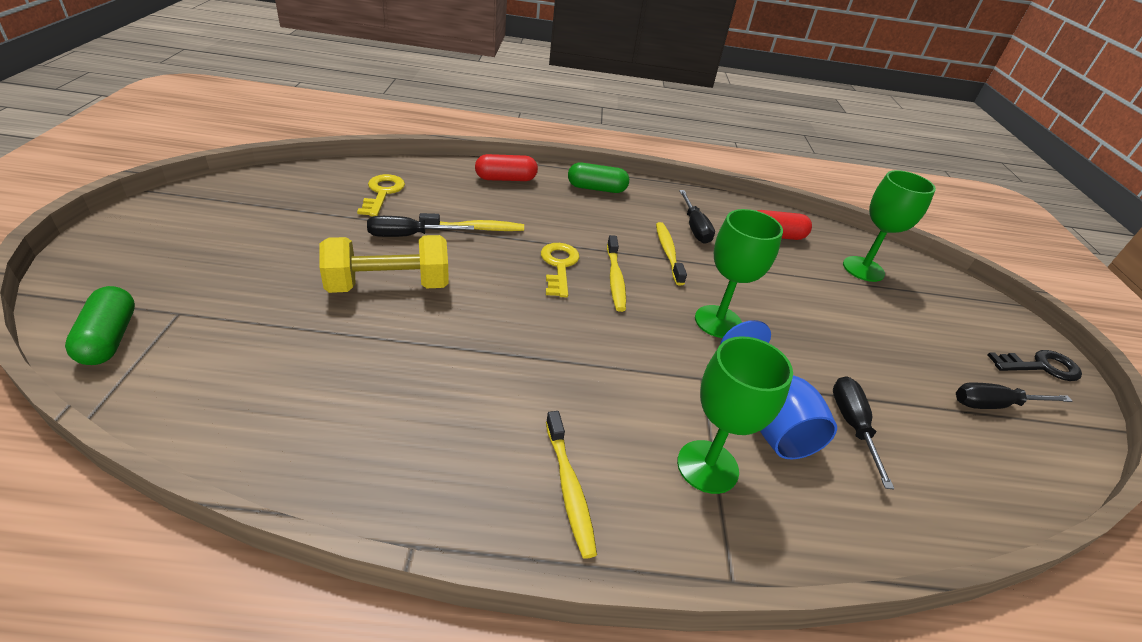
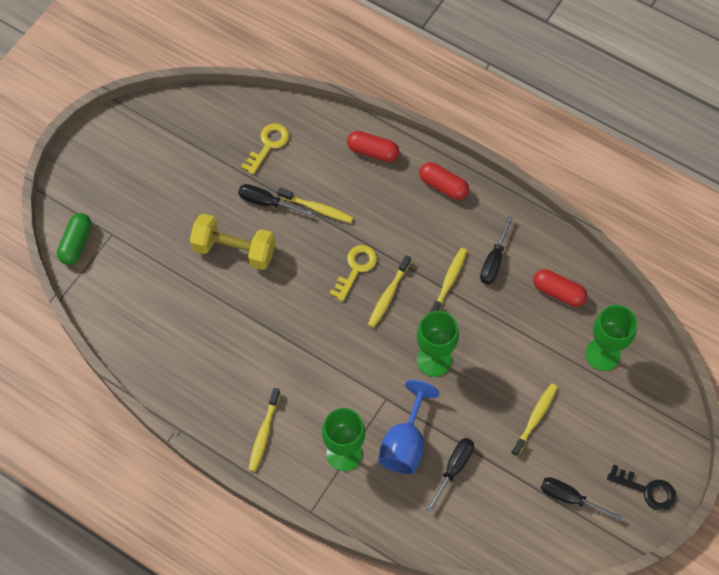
camera: 35 degrees right, 25 degrees up
green capsule [568,163,629,193] -> red capsule [419,162,469,200]
none -> yellow toothbrush [511,383,558,457]

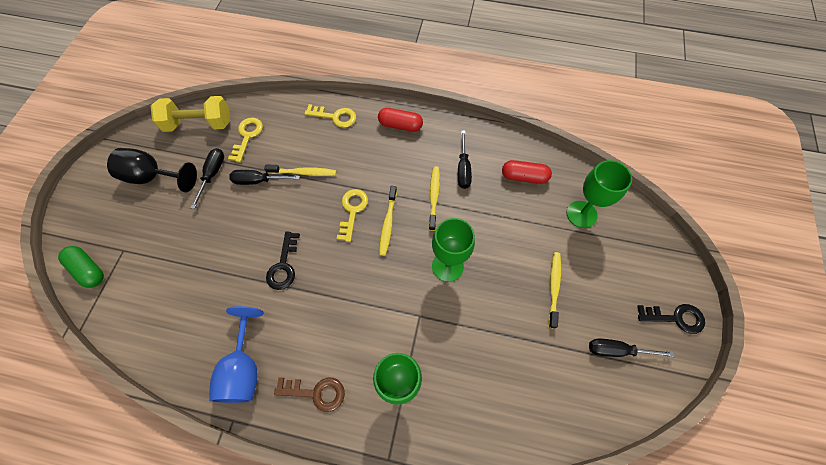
camera: 20 degrees left, 0 degrees up
green capsule [57,213,92,265] -> green capsule turned 45 degrees counterclockwise [58,246,104,288]
yellow dumbbell [190,214,275,270] -> yellow dumbbell moved to [151,96,230,132]
yellow toothbrush [248,388,280,472] -> brown key [274,377,345,412]
red capsule [347,131,399,162] -> yellow key [304,104,356,128]
blue goblet [378,380,439,474] -> blue goblet moved to [209,306,263,403]
black screwdriver [426,438,474,513] -> black screwdriver moved to [190,148,224,209]
none -> black goblet [107,148,197,192]
none -> black key [266,232,300,290]

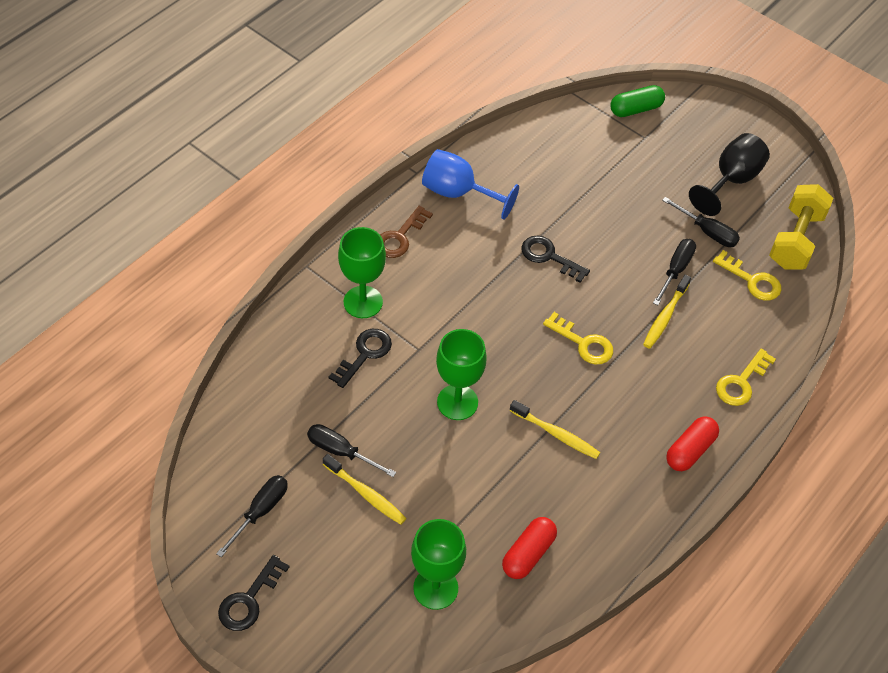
camera: 115 degrees right, 10 degrees down
yellow toothbrush [379,186,397,256] -> none
black screwdriver [458,130,472,189] -> black screwdriver moved to [307,424,396,477]
none -> black key [329,329,392,388]

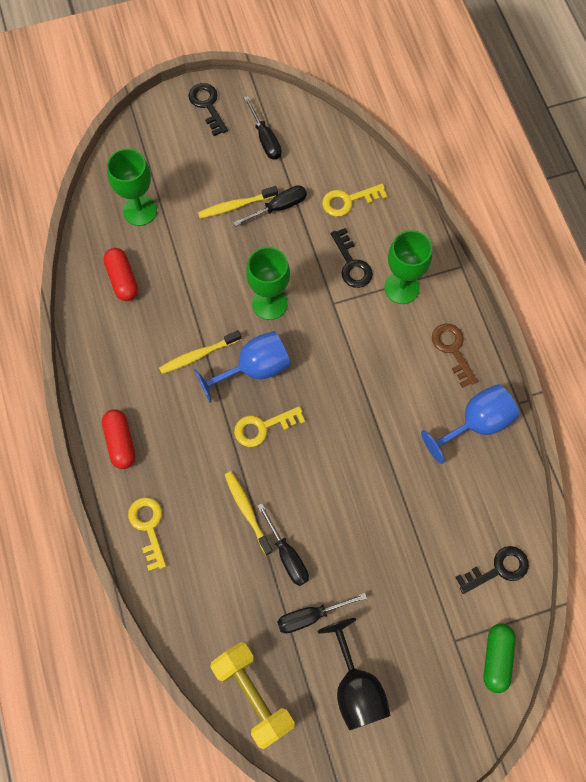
camera: 125 degrees right, 15 degrees up
black key [522,236,590,283] -> black key moved to [455,546,529,594]
yellow key [713,250,781,301] -> yellow key moved to [322,184,388,217]
none -> blue goblet [194,331,291,403]

